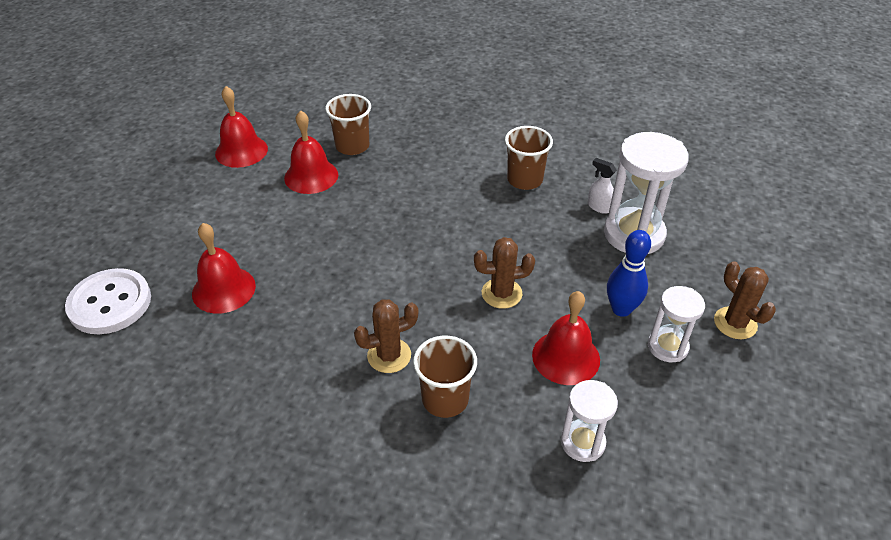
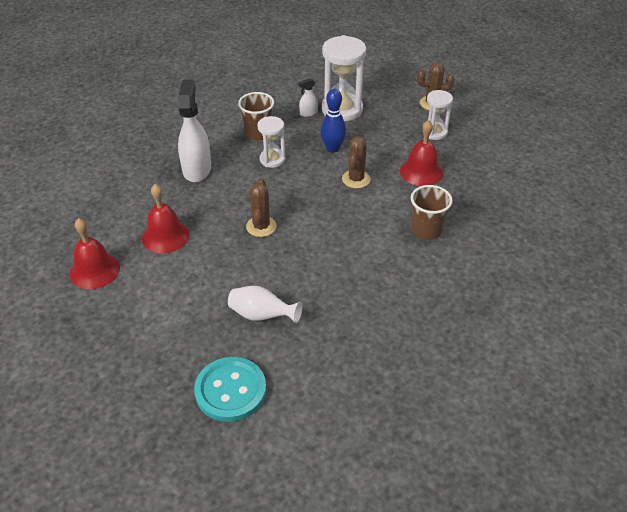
camera: 65 degrees left, 0 degrees up
white button [65,268,151,334] -> turquoise button [194,357,266,422]
red bell [192,223,256,314] -> white vase [228,286,302,323]
brown cup [325,94,371,155] -> none
brown cactus [354,299,418,373] -> brown cactus moved to [246,179,277,237]
white hourglass [561,380,618,462] -> white hourglass moved to [257,116,285,168]
blue bowling pin [607,230,651,317] -> blue bowling pin moved to [320,89,347,153]
none -> white spray bottle [178,80,211,182]

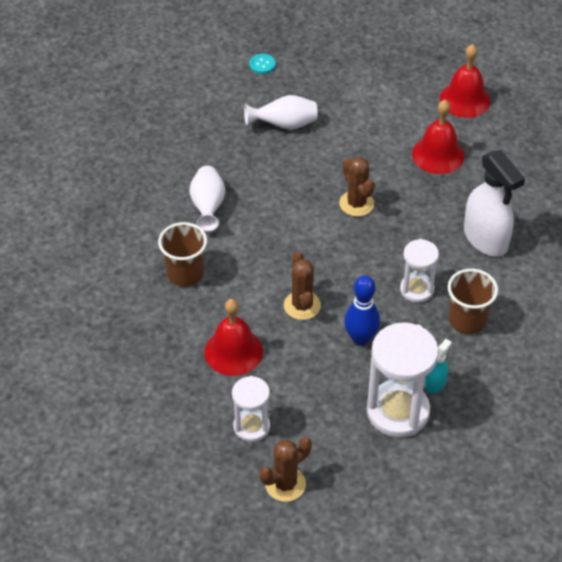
camera: 150 degrees right, 5 degrees up
turquoise button [194,357,266,422] -> turquoise button [250,54,276,74], size x0.42
white spray bottle [298,78,318,117] -> turquoise spray bottle [425,339,451,394]
none -> white vase [189,166,225,231]

